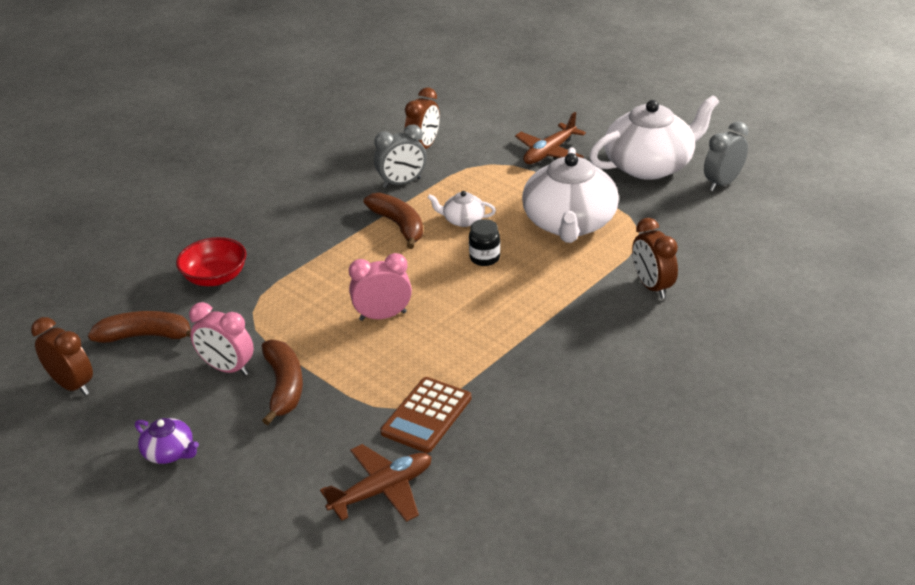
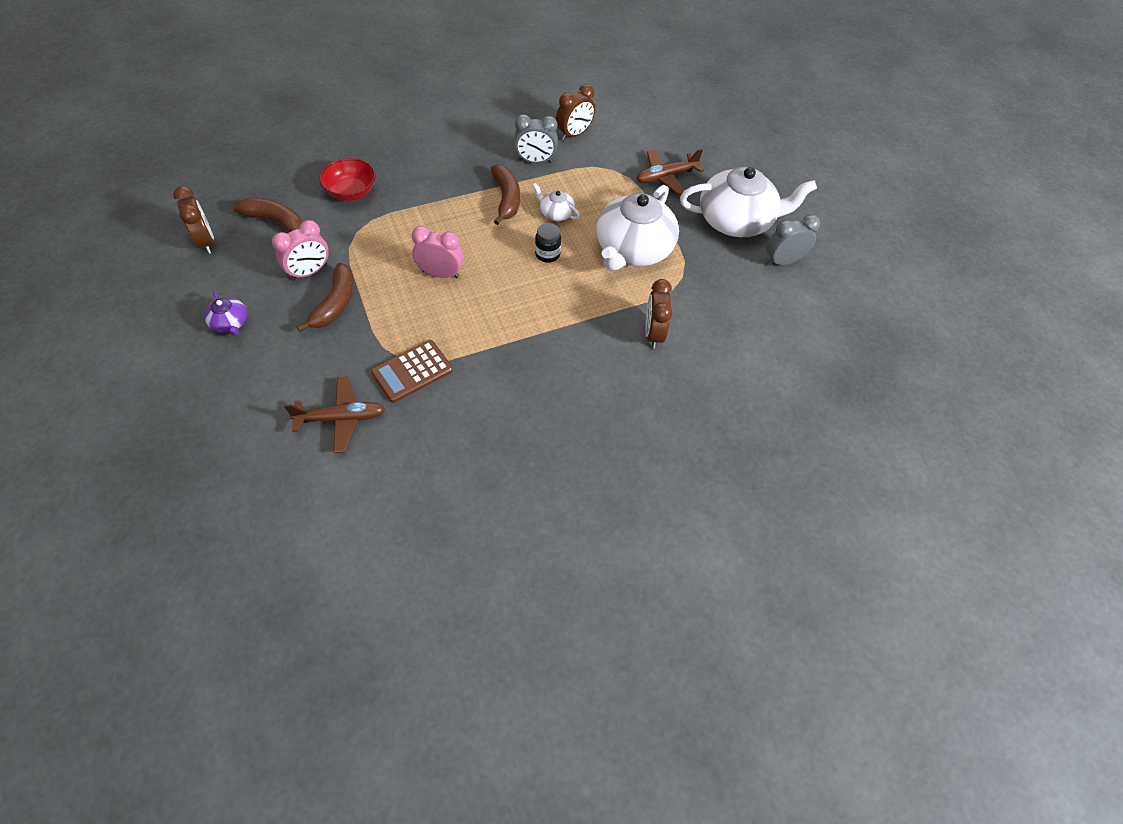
camera: 20 degrees right, 20 degrees up
pink clock [189,302,254,376] -> pink clock turned 90 degrees counterclockwise [272,220,329,281]

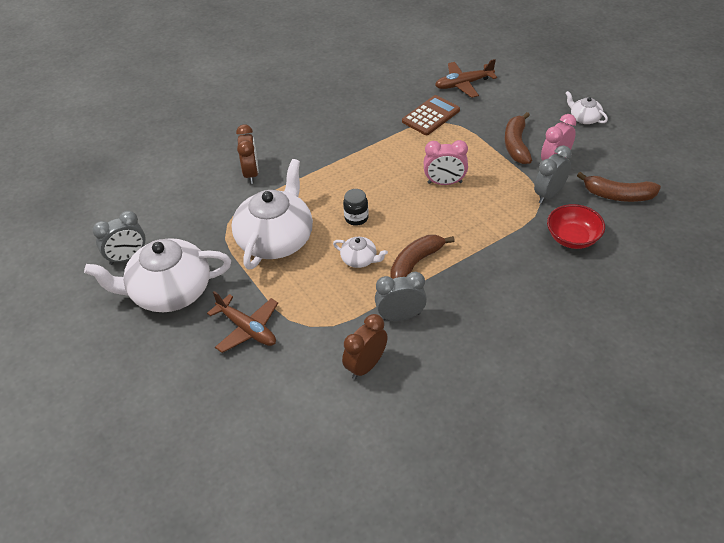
camera: 175 degrees right, 10 degrees down
brown clock [173,186,214,254] -> none
purple teapot [204,292,247,336] -> white teapot [566,91,608,124]
brown banana [491,164,520,225] -> brown banana turned 60 degrees clockwise [390,235,455,279]
brown plane [636,149,704,195] -> brown plane turned 75 degrees clockwise [207,291,278,353]
none -> grey clock [534,145,572,204]

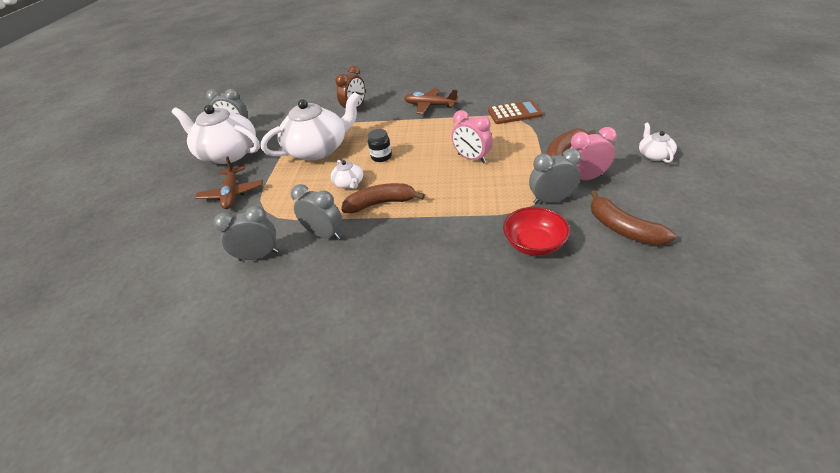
camera: 40 degrees right, 5 degrees down
brown clock [342,314,388,380] -> grey clock [214,206,278,261]
brown plane [435,59,497,98] -> brown plane moved to [404,88,458,114]

